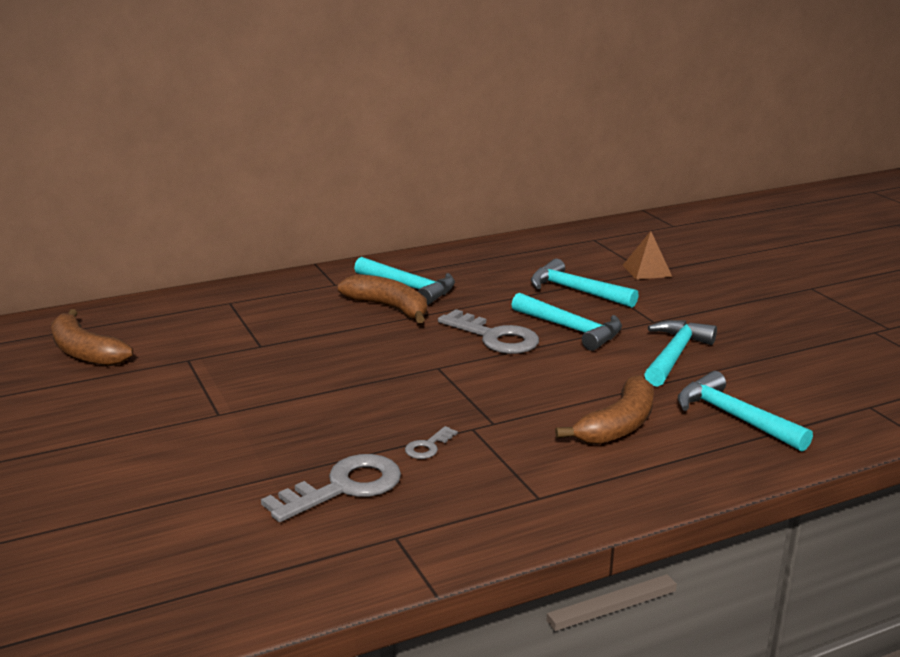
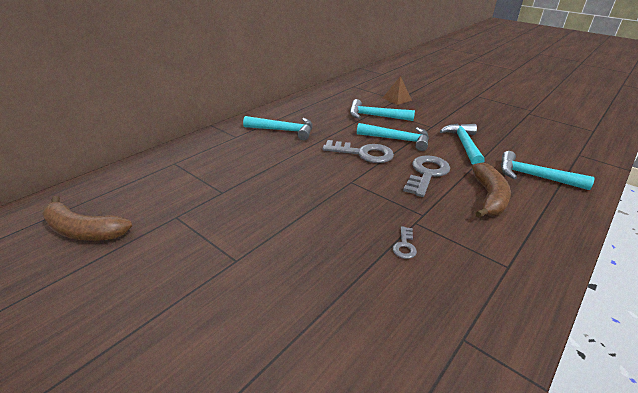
camera: 25 degrees left, 10 degrees up
grey key [261,454,401,522] -> grey key moved to [403,155,450,197]
brown banana [337,274,427,323] -> none

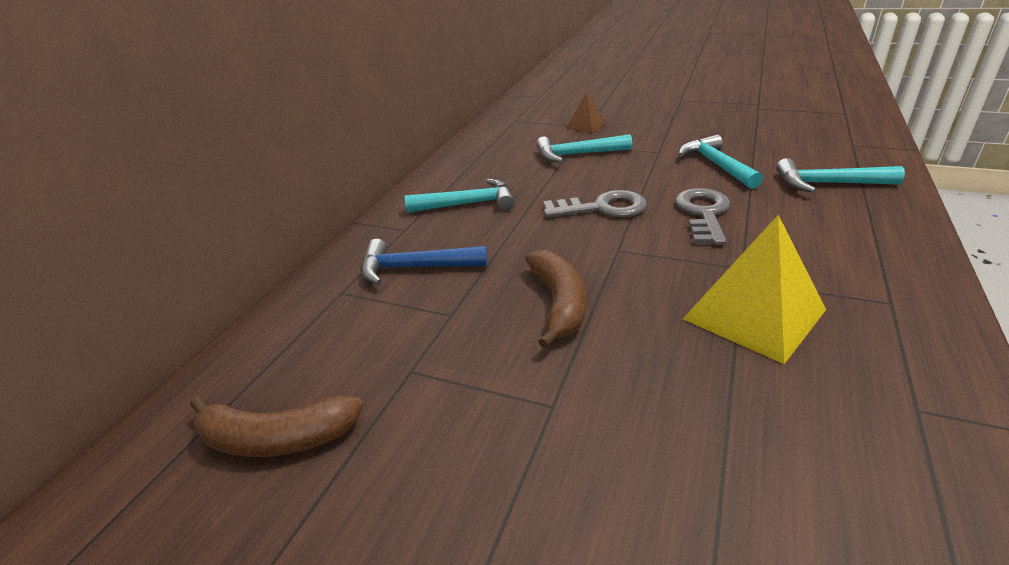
camera: 15 degrees left, 0 degrees up
turquoise hammer [357,123,429,151] -> none
grey key [393,226,417,259] -> yellow pyramid [683,215,826,364]
brown banana [472,163,511,218] -> brown banana moved to [525,250,586,348]
none -> blue hammer [361,239,487,285]

